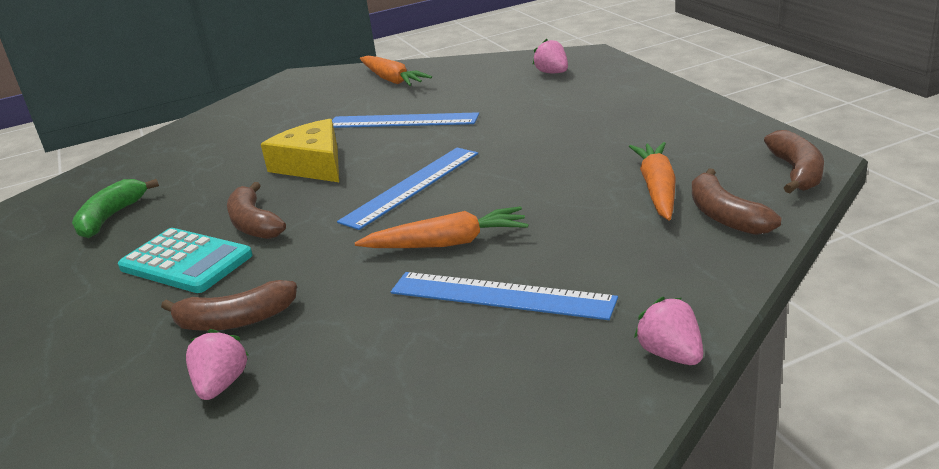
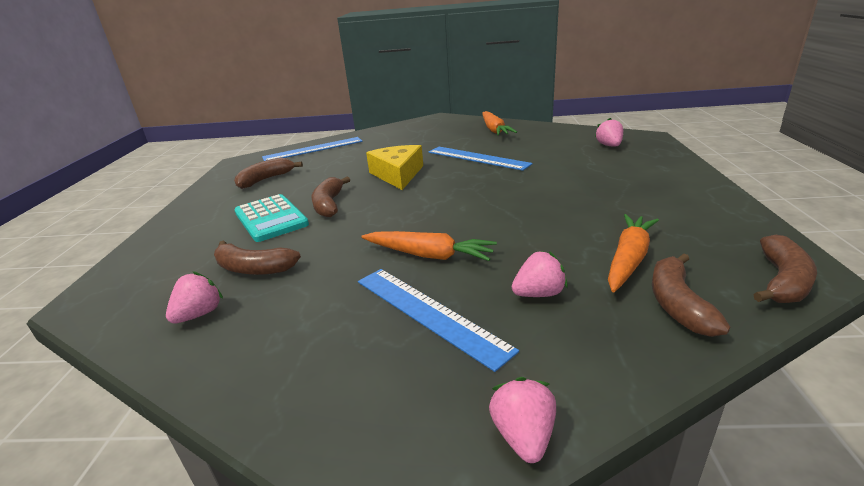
camera: 25 degrees right, 0 degrees up
green banana [72,179,159,238] -> brown banana [234,157,303,189]
blue ruler [337,148,478,230] -> blue ruler moved to [262,137,363,161]
none -> pink strawberry [512,251,568,297]

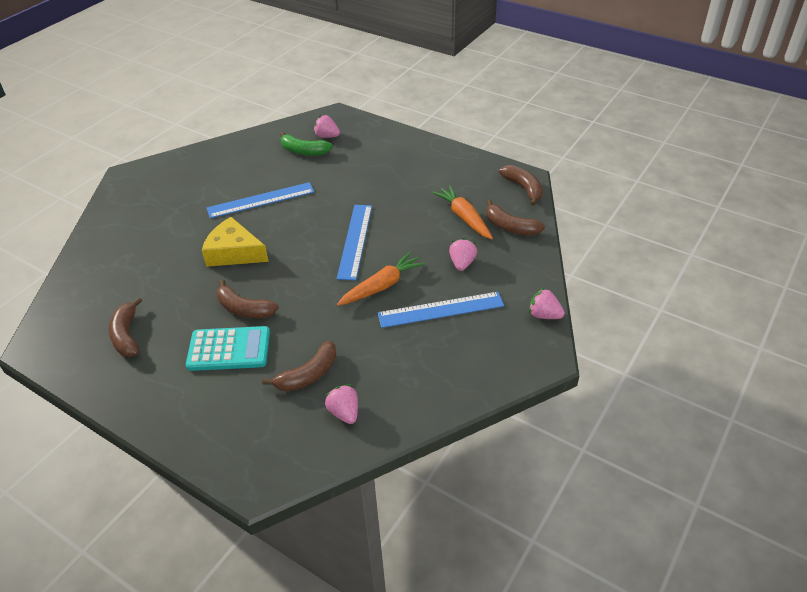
camera: 60 degrees left, 15 degrees up
blue ruler [262,137,363,161] -> blue ruler moved to [337,205,372,281]
orange carrot [482,111,517,136] -> none
none -> green banana [280,132,333,156]

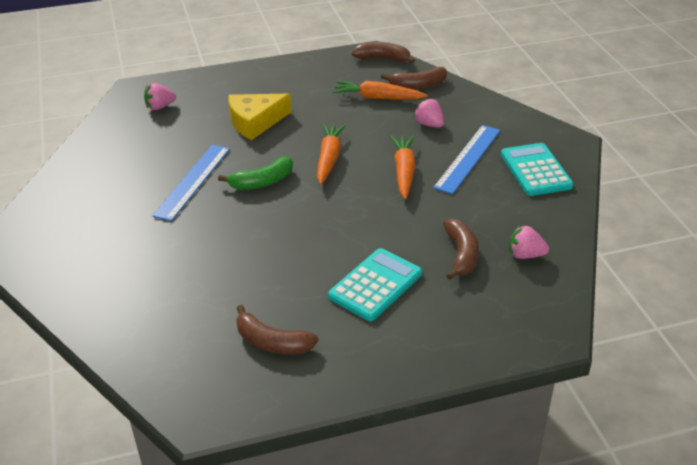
camera: 50 degrees left, 5 degrees down
yellow cheese [202,217,269,267] -> yellow cheese moved to [228,94,291,140]
brown banana [217,279,279,318] -> none
green banana [280,132,333,156] -> green banana moved to [218,157,293,190]
blue ruler [337,205,372,281] -> orange carrot [317,123,346,185]
pink strawberry [529,288,565,319] -> none
none -> turquoise calculator [501,143,574,196]

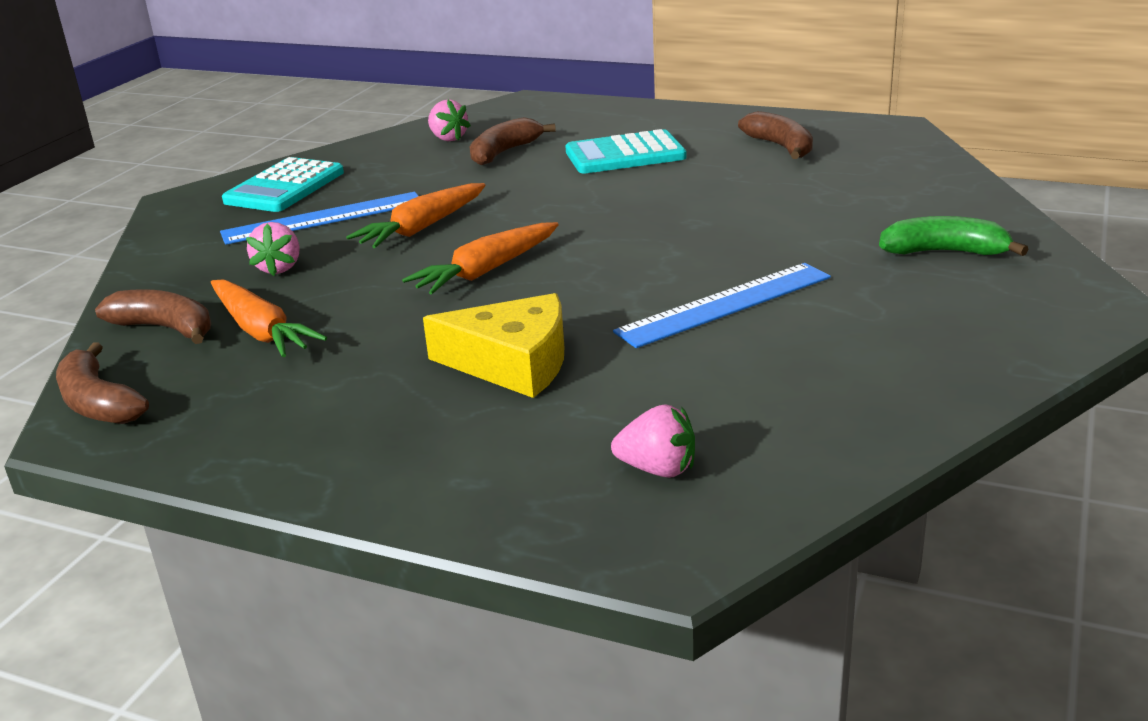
camera: 140 degrees left, 10 degrees down
green banana [218,157,293,190] -> green banana moved to [879,216,1028,256]

